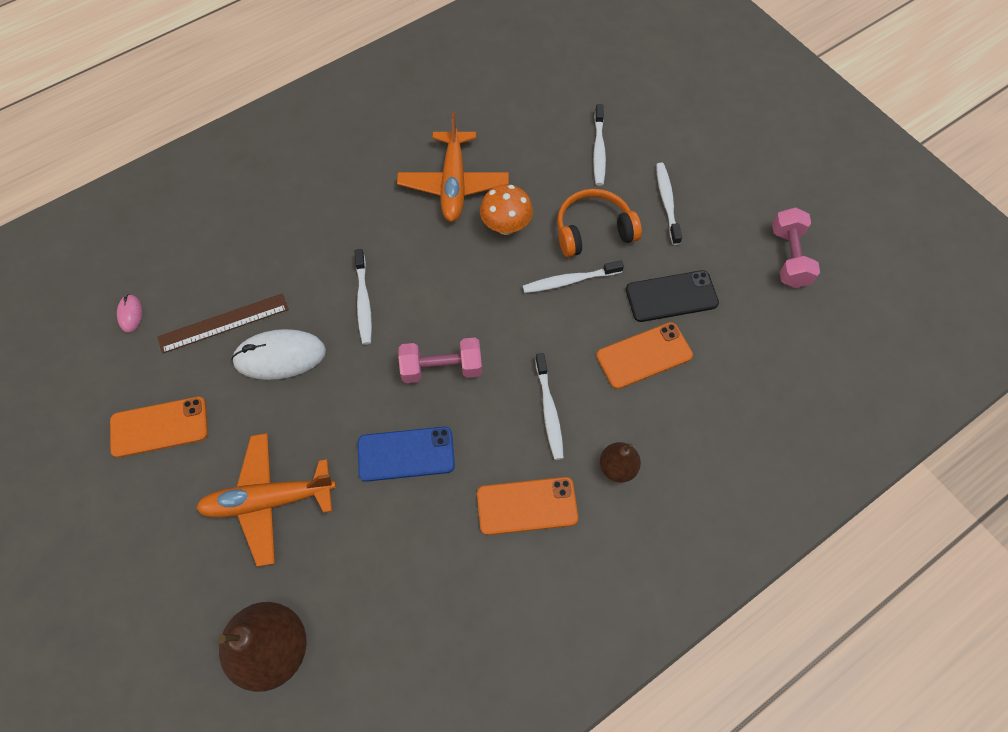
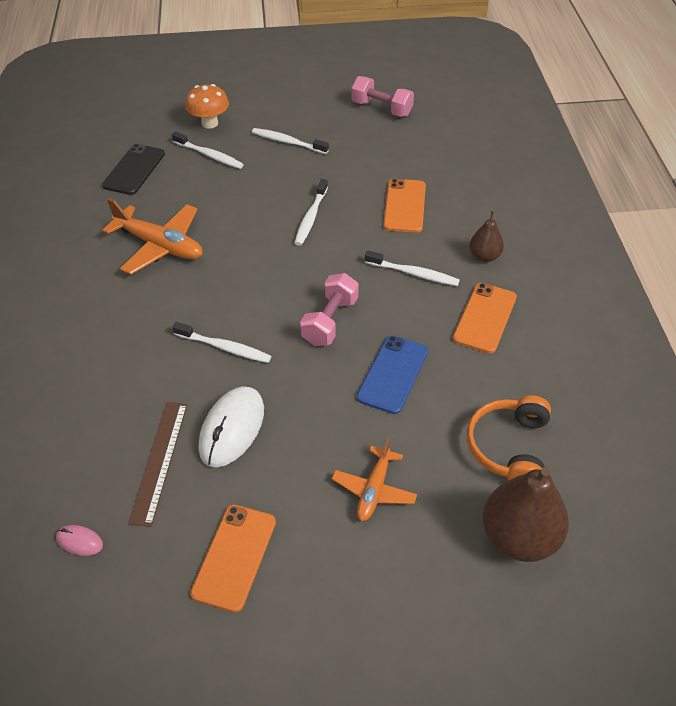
camera: 60 degrees left, 15 degrees down
orange plane [196,433,336,567] -> orange plane [332,438,417,521], size x0.62
orange mushroom [480,185,533,235] -> orange mushroom moved to [185,84,229,129]
orange headphones [557,189,642,257] -> orange headphones moved to [467,395,551,480]
black phone [626,270,719,322] -> black phone moved to [102,144,165,195]

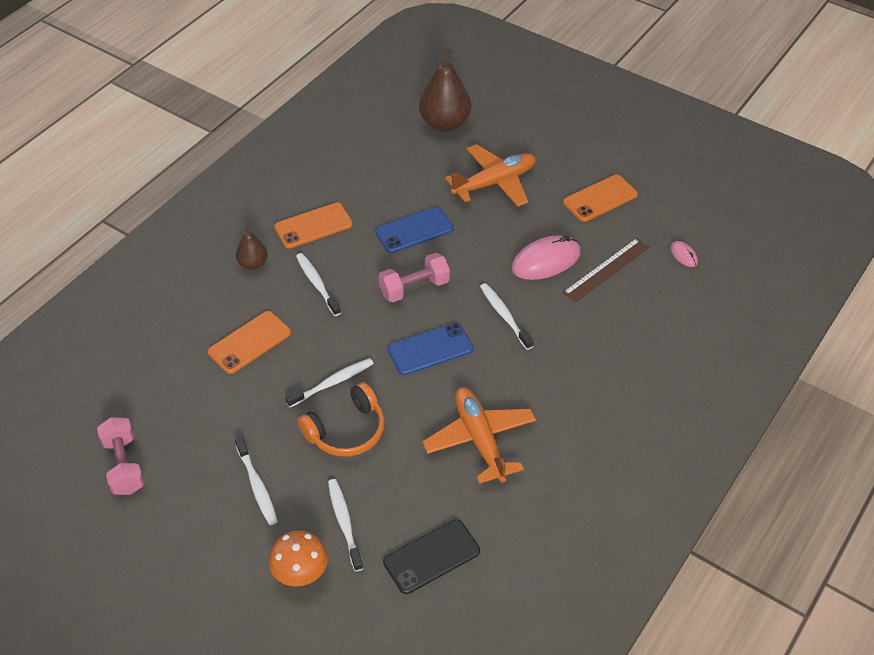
camera: 140 degrees left, 0 degrees up
white mouse [199,386,264,468] -> pink mouse [511,235,581,280]
orange plane [332,438,417,521] -> orange plane [445,144,536,207], size x1.61
orange headphones [467,395,551,480] -> orange headphones moved to [298,382,385,457]
none -> blue phone [388,323,473,375]

